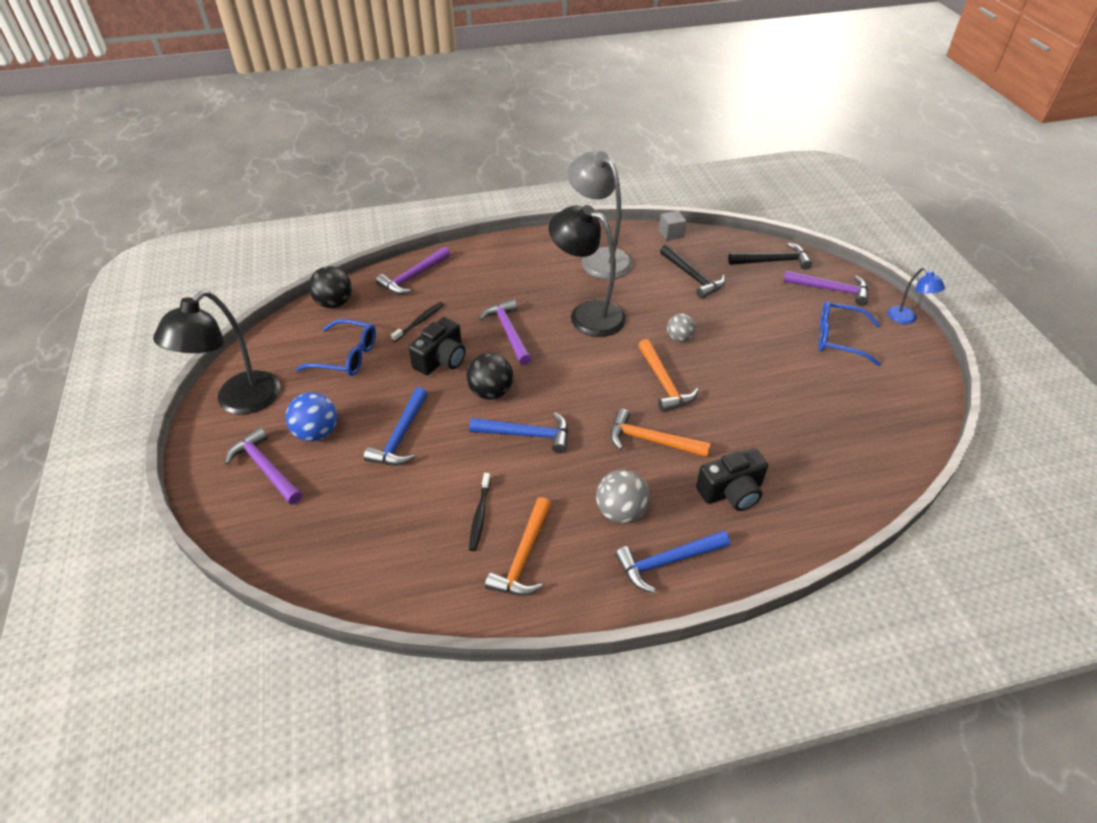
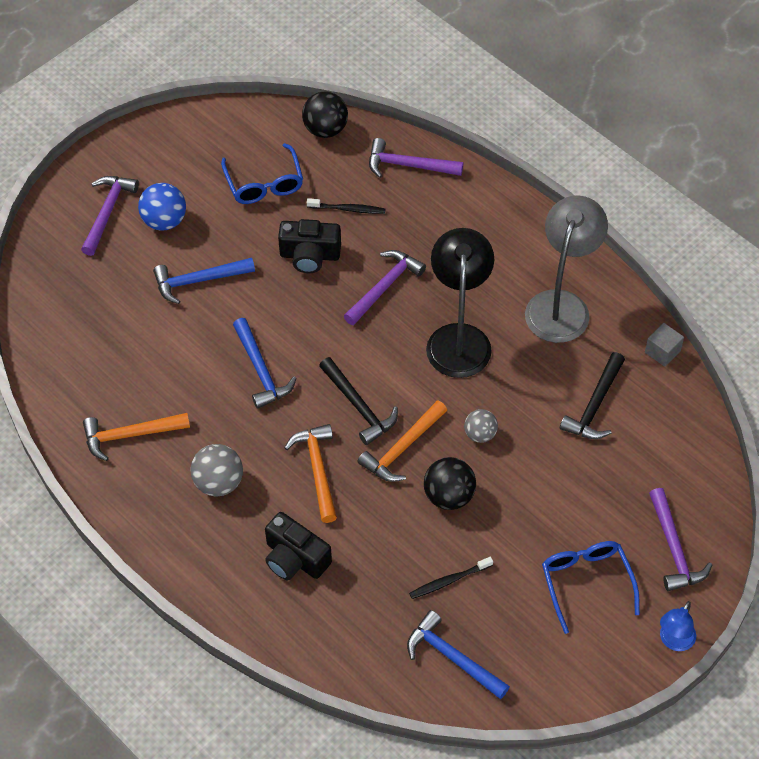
camera: 60 degrees right, 10 degrees up
black lamp [153,290,280,415] -> none
black ball [466,353,513,400] -> black ball moved to [424,457,476,510]
black toothbrush [469,473,491,551] -> black toothbrush moved to [409,557,493,599]
blue hammer [615,530,730,593] -> blue hammer moved to [407,610,510,699]
black hammer [728,243,812,270] -> black hammer moved to [319,357,398,445]

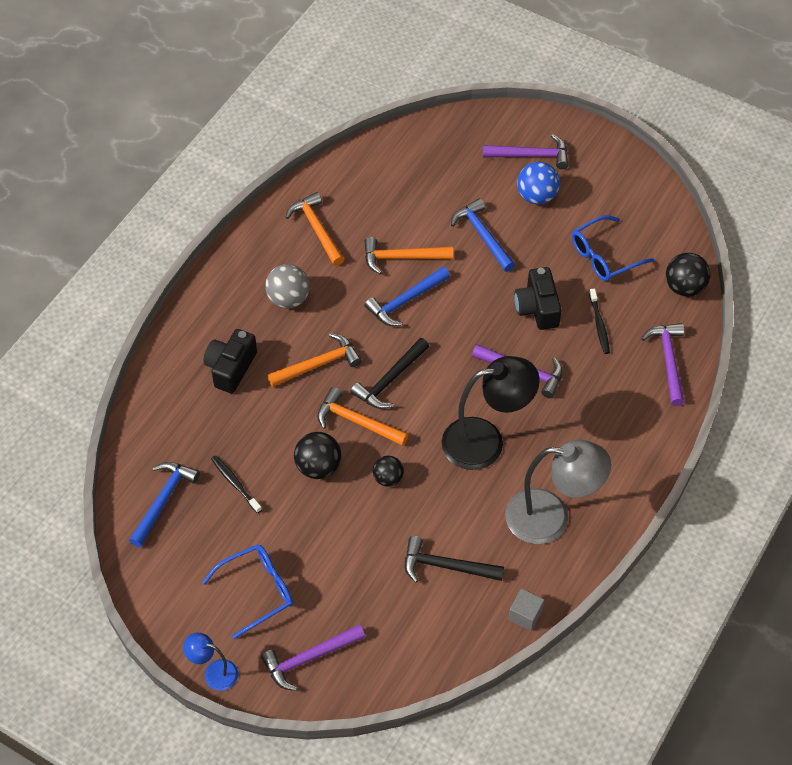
camera: 75 degrees right, 0 degrees up
grey ball [464,409,498,443] -> black ball [373,456,404,487]
none -> orange hammer [364,237,453,274]

